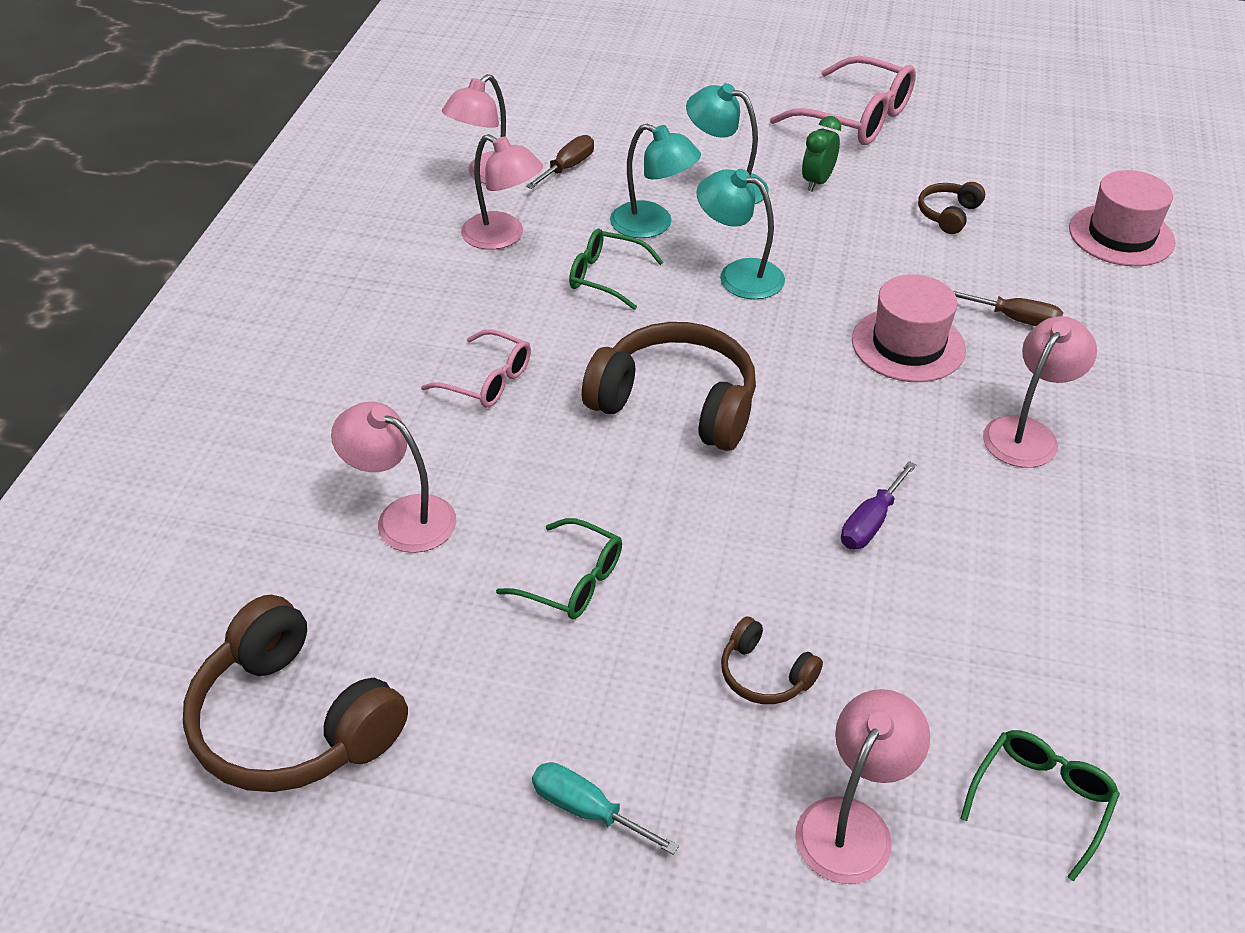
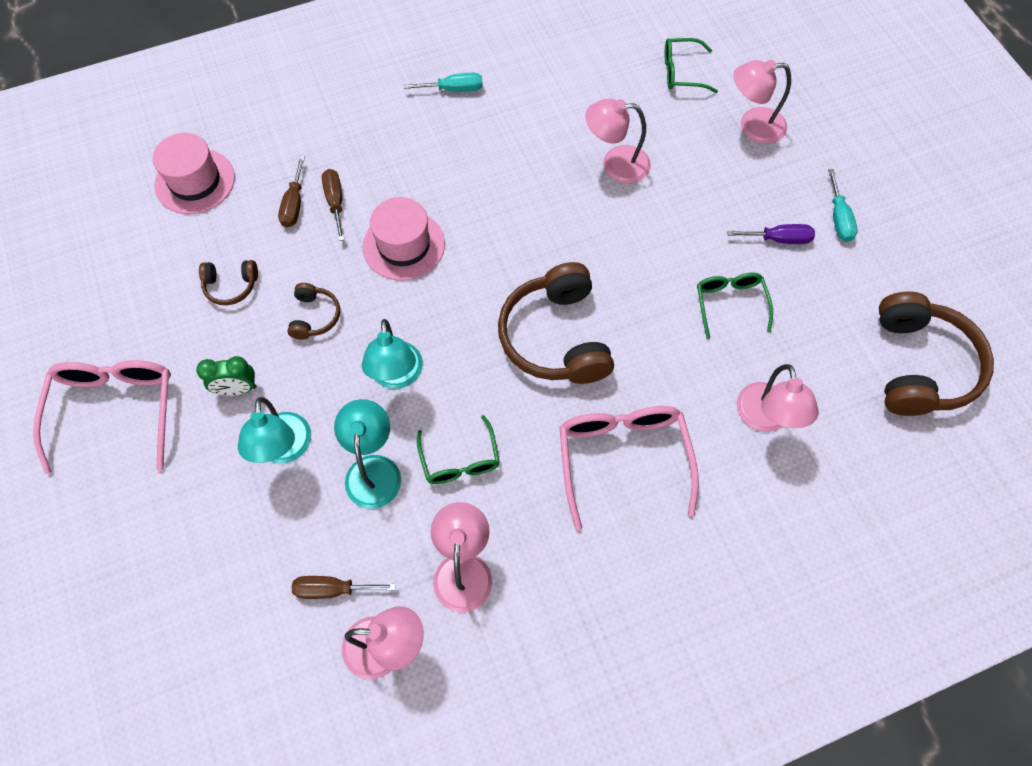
camera: 125 degrees left, 20 degrees up
pink glasses [421,329,531,408] -> pink glasses [559,406,699,530], size x1.68
brown headphones [721,616,823,704] -> brown headphones moved to [287,283,340,340]
purple screwdriver [841,461,916,549] -> purple screwdriver moved to [727,224,815,244]
pink lamp [983,316,1097,468] -> pink lamp moved to [585,99,651,184]
none -> brown screwdriver [278,156,305,228]
none -> turquoise screwdriver [404,73,483,92]

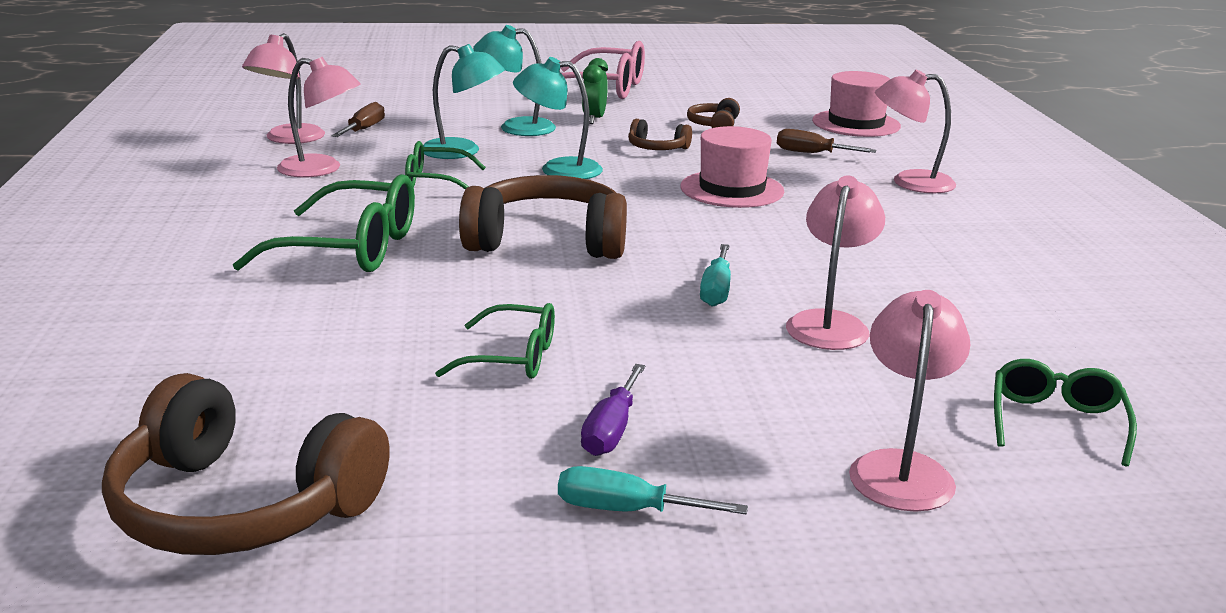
camera: 105 degrees right, 40 degrees down
brown screwdriver [322,169,345,241] -> none
turquoise screwdriver [404,73,483,92] -> turquoise screwdriver moved to [700,244,731,307]
pink glasses [559,406,699,530] -> green glasses [233,174,415,272]
pink lamp [737,364,819,432] -> pink lamp moved to [875,70,956,193]

